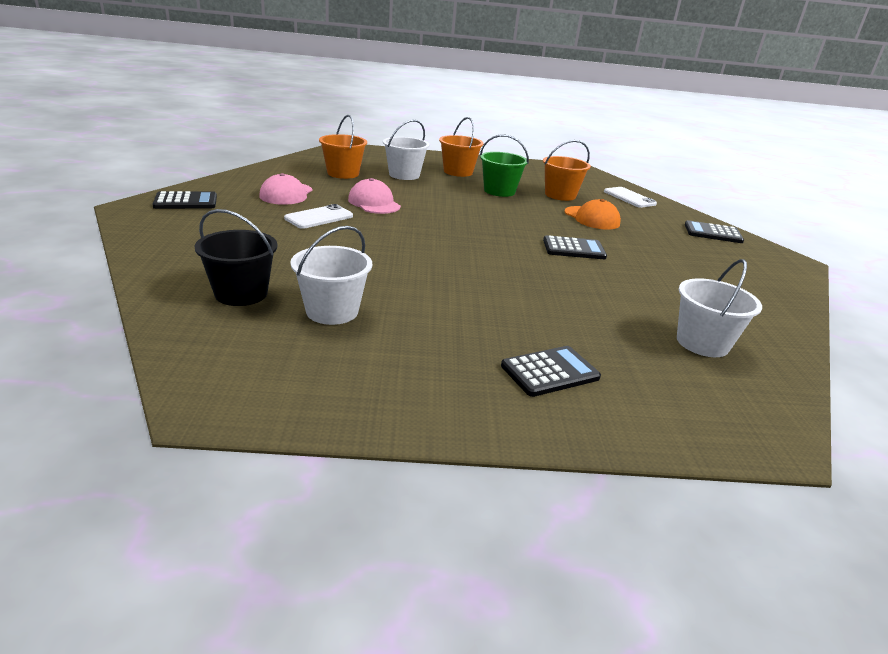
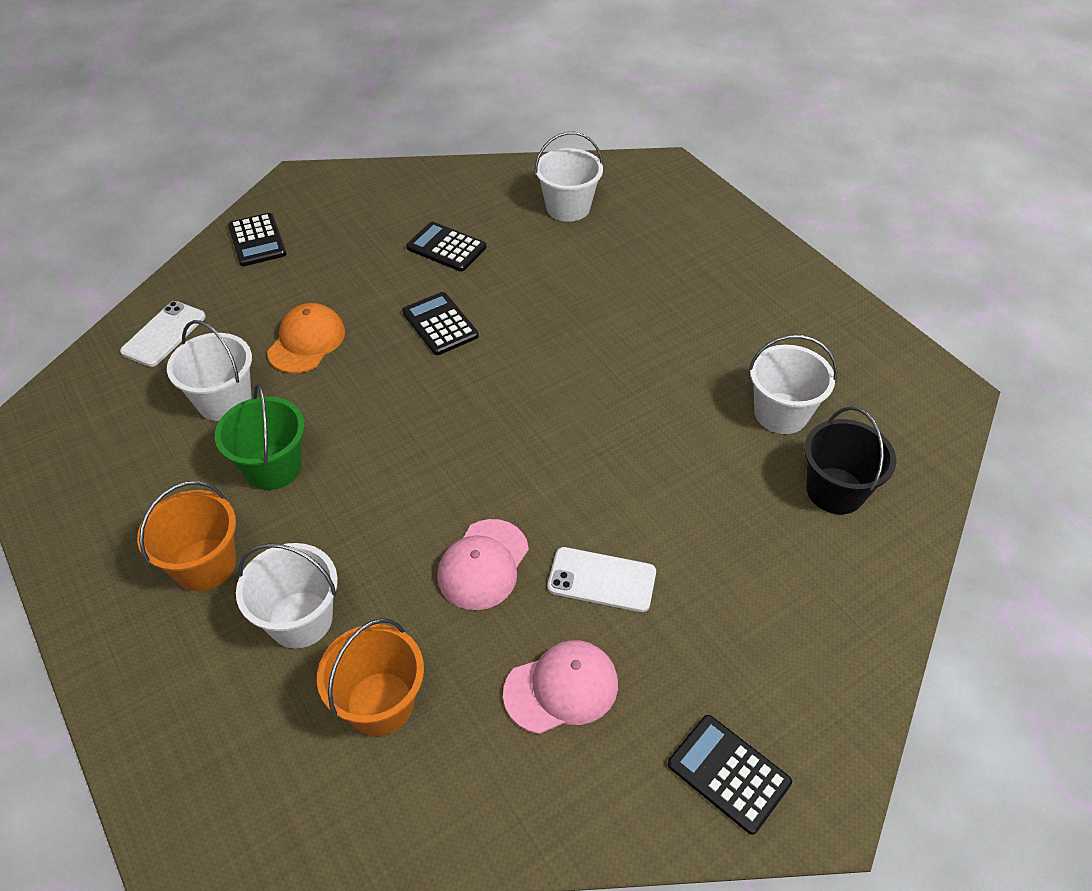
camera: 120 degrees left, 20 degrees up
black calculator [501,346,601,397] -> black calculator moved to [406,222,486,272]
orange bucket [543,140,591,201] -> white bucket [167,320,252,421]

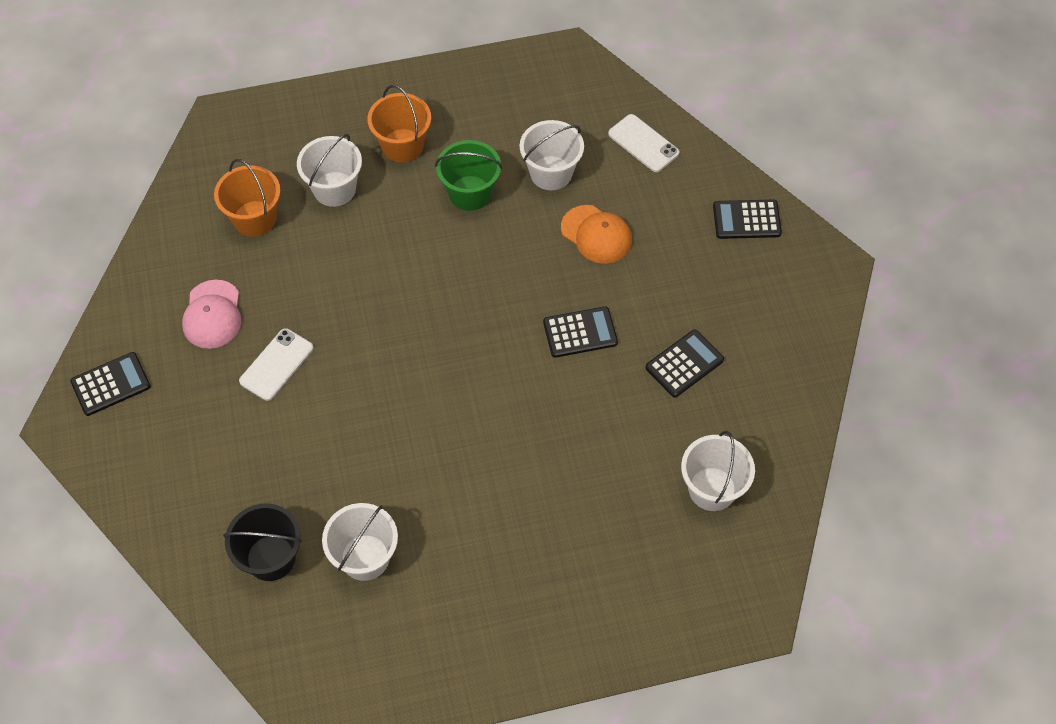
camera: 110 degrees right, 10 degrees up
pink cap [437,519,529,610] -> none

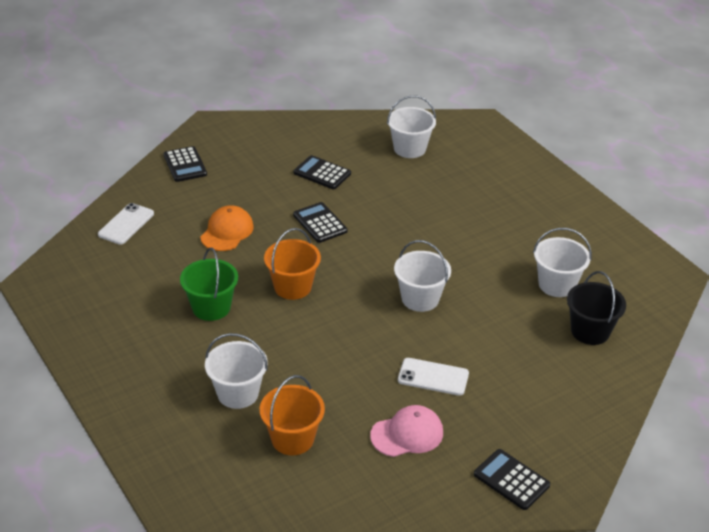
camera: 110 degrees left, 20 degrees down
orange bucket [367,85,431,163] -> orange bucket moved to [264,228,321,300]
white bucket [520,120,584,190] -> white bucket moved to [394,240,451,312]

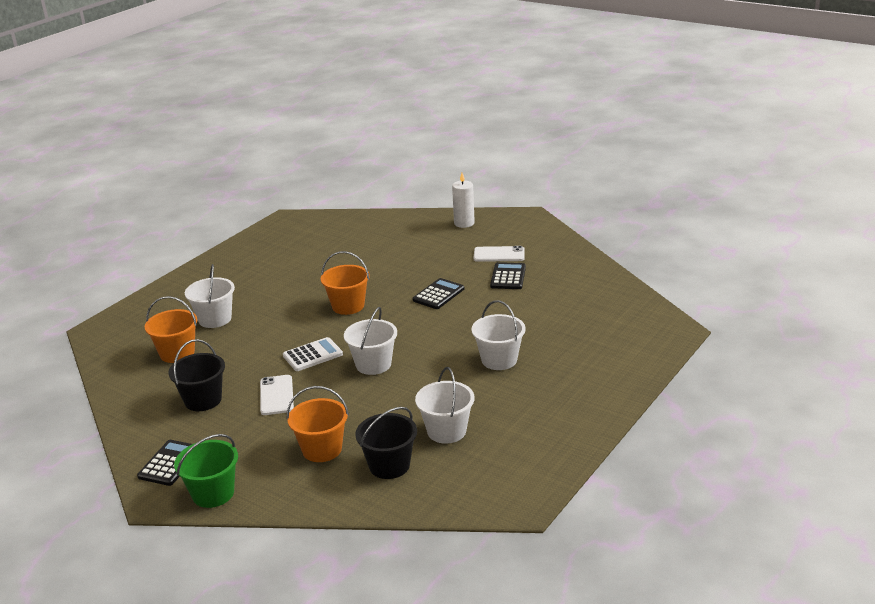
camera: 70 degrees right, 10 degrees down
white phone [98,203,154,245] -> white phone moved to [474,246,524,262]
black calculator [164,146,207,182] -> white candle [452,173,475,228]
green bucket [180,248,238,321] -> green bucket moved to [174,434,238,508]
orange cap [200,205,254,251] -> none
pink cap [370,405,443,457] -> black bucket [169,339,225,411]
white bucket [387,95,436,158] -> white bucket moved to [471,300,525,370]
none -> white calculator [283,337,343,371]
none -> orange bucket [287,386,349,462]

